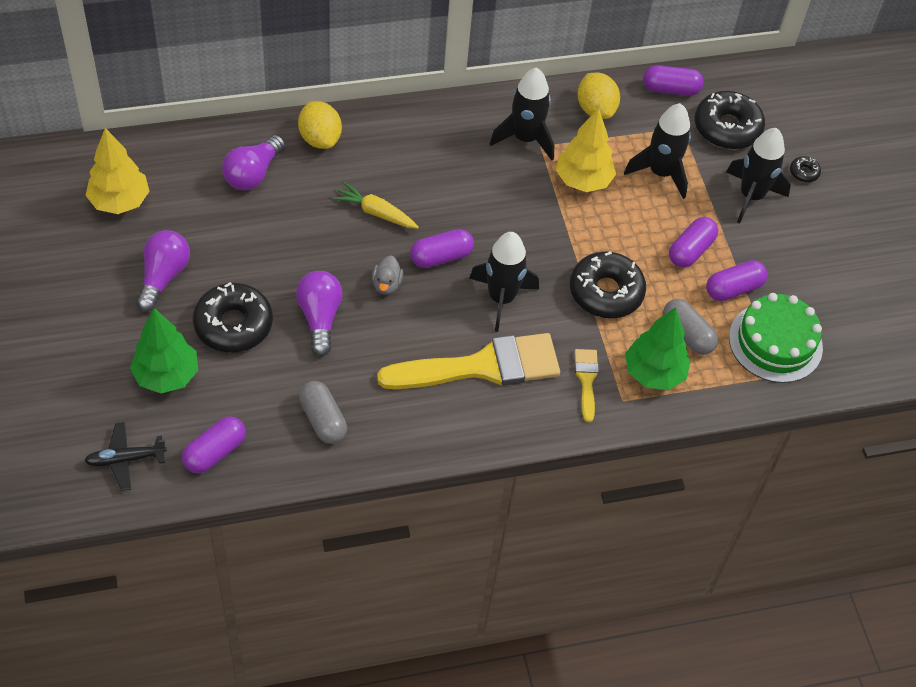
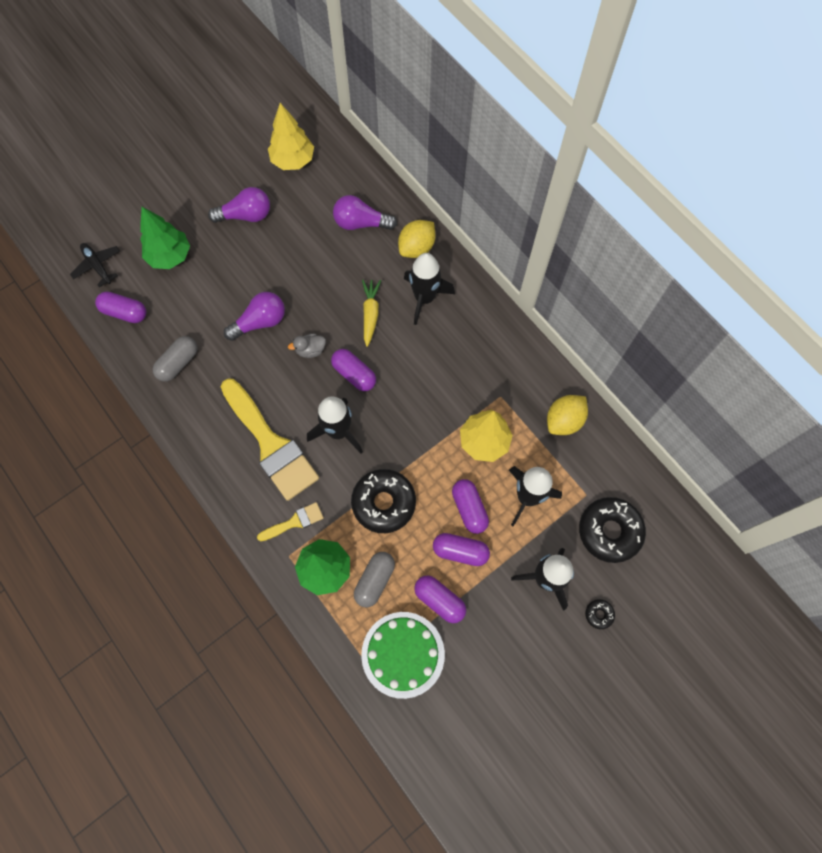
camera: 70 degrees right, 15 degrees up
black donut [193,282,273,353] -> none
black rocket [490,67,554,160] -> black rocket moved to [404,253,455,325]
purple capsule [643,65,704,96] -> purple capsule moved to [452,479,489,534]

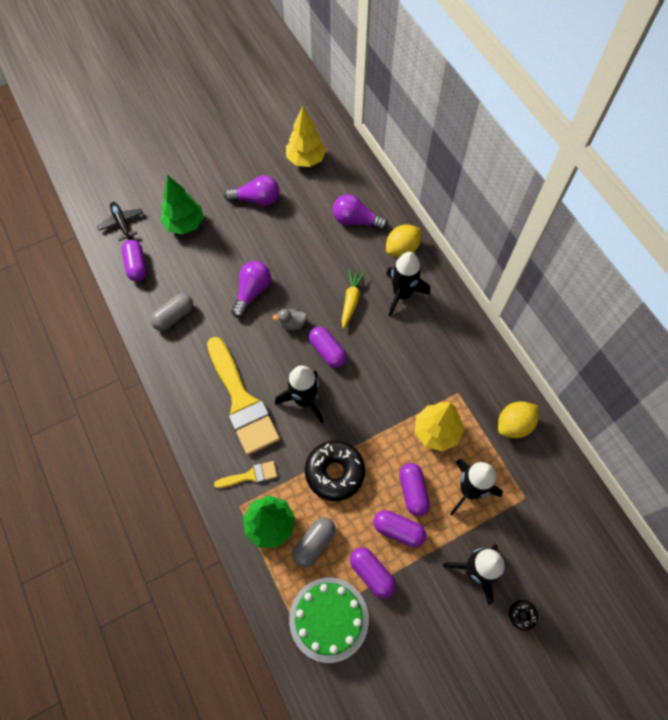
camera: 10 degrees right, 5 degrees down
purple capsule [95,292,146,323] -> purple capsule turned 45 degrees clockwise [121,240,147,282]
purple light bulb [224,292,285,341] -> purple light bulb turned 45 degrees counterclockwise [232,261,271,318]
black donut [579,497,646,563] -> none

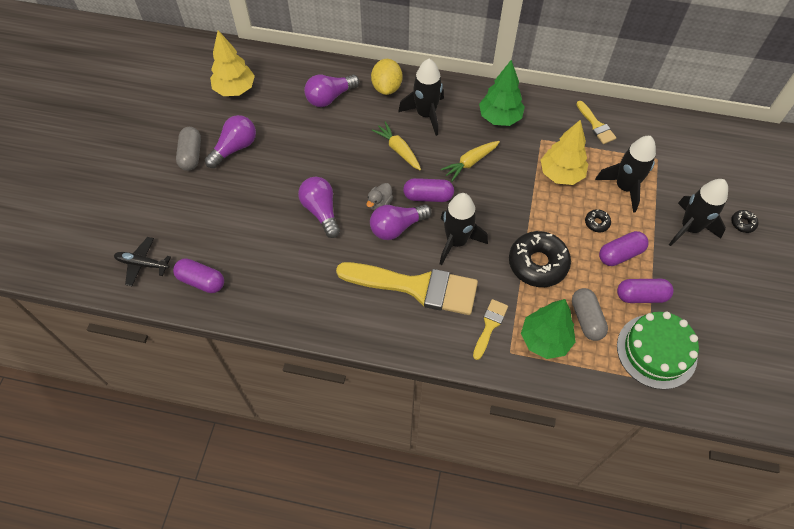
camera: 50 degrees left, 5 degrees down
grey capsule [150,293,193,331] -> grey capsule moved to [176,127,201,171]
green tree [161,175,204,235] -> green tree moved to [479,60,525,126]
purple capsule [399,463,430,516] -> black donut [585,209,611,232]
yellow lemon [498,401,539,438] -> yellow brush [576,101,616,144]
none -> purple light bulb [370,204,432,240]
none -> yellow carrot [440,141,500,182]

